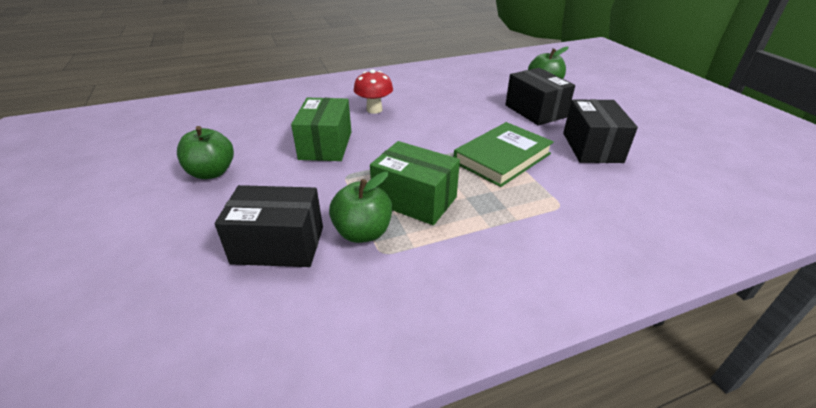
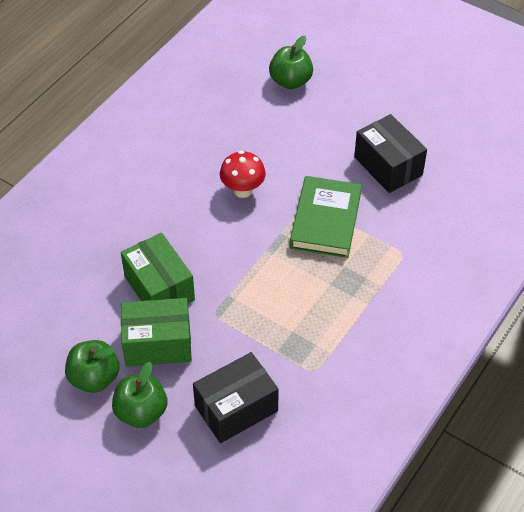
camera: 35 degrees left, 15 degrees up
green apple [329,172,392,243] -> green apple moved to [112,362,167,428]
red mushroom [354,69,393,114] -> red mushroom moved to [220,151,266,198]
green box [370,141,460,225] -> green box moved to [121,298,192,367]
black box [505,68,575,125] -> none

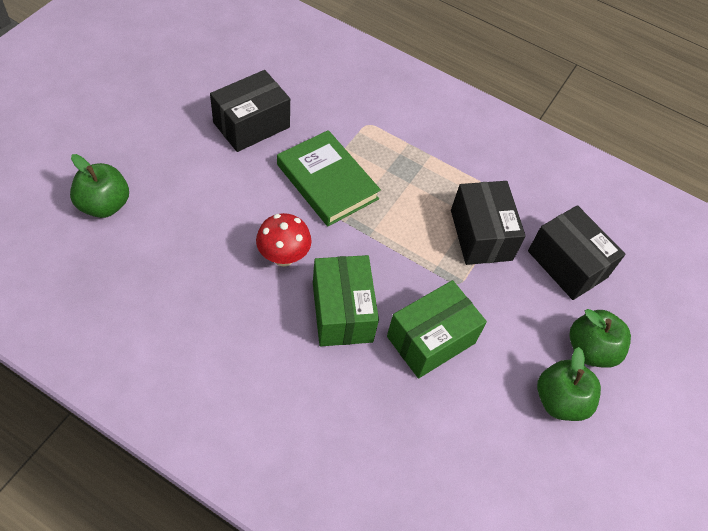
camera: 100 degrees left, 5 degrees up
green box [121,298,192,367] -> green box moved to [313,255,379,346]
green book [290,176,362,258] -> green book turned 45 degrees clockwise [277,130,381,226]
none -> black box [451,181,526,265]

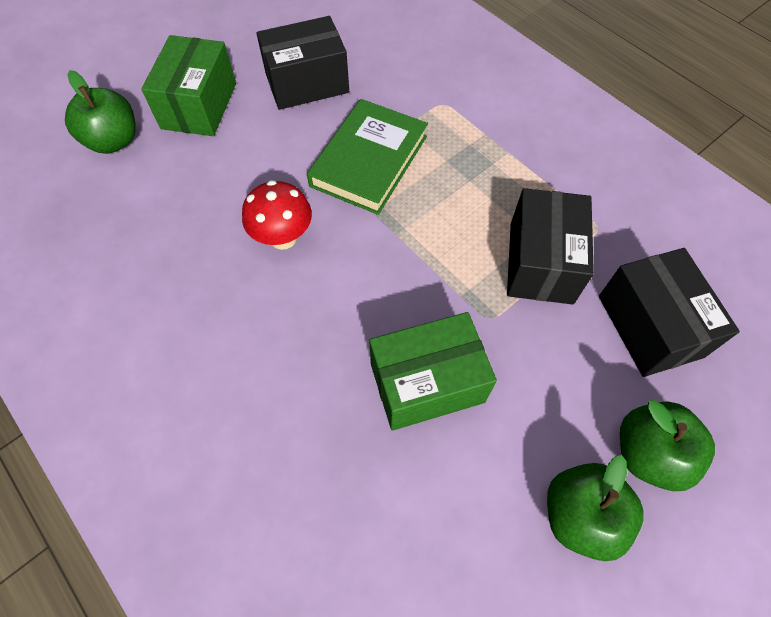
camera: 25 degrees right, 5 degrees up
green book [277,130,381,226] -> green book turned 45 degrees clockwise [307,99,428,215]
green box [313,255,379,346] -> green box moved to [141,35,236,136]

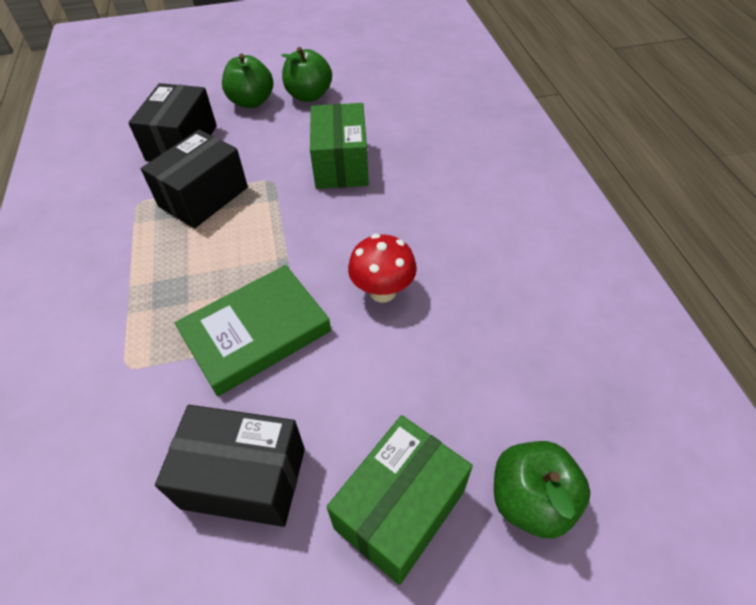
camera: 150 degrees left, 10 degrees down
green box [369,312,497,431] -> green box turned 75 degrees clockwise [310,103,369,189]

